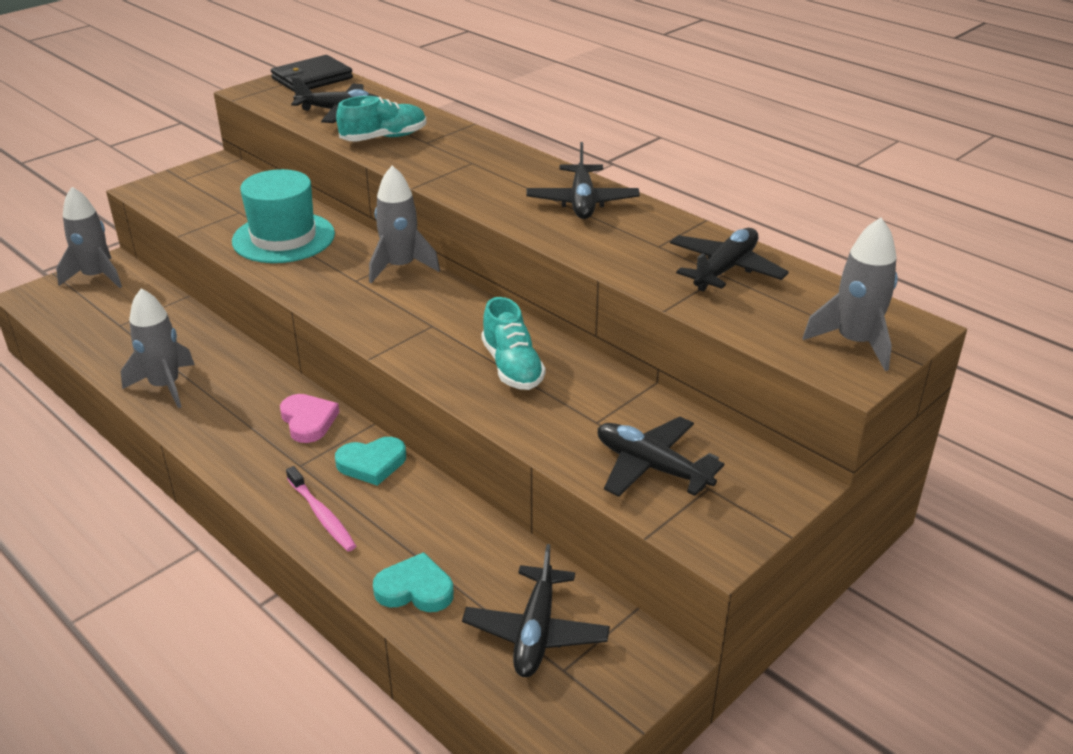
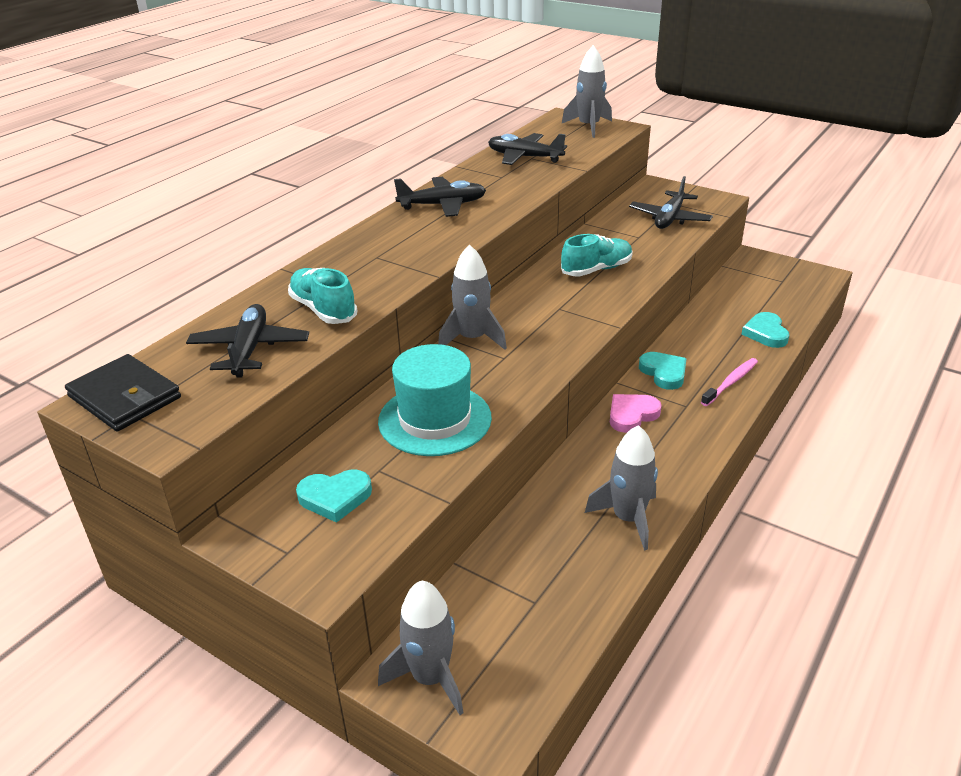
camera: 100 degrees left, 0 degrees up
black plane [462,544,610,677] -> none
none -> turquoise heart [296,470,372,523]

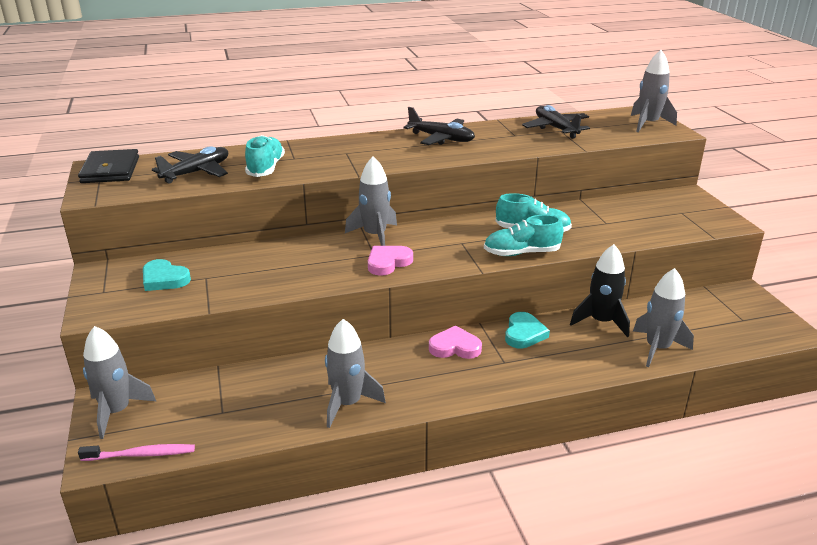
camera: 40 degrees right, 5 degrees down
turquoise hat [378,344,492,456] -> none
black plane [629,176,713,229] -> none
pink toothbrush [701,358,758,406] -> pink toothbrush moved to [78,444,195,461]
turquoise heart [742,312,789,348] -> grey rocket [633,268,694,367]
none -> pink heart [368,246,413,276]
none -> turquoise shoe [484,215,564,256]
none -> black rocket [570,244,630,338]

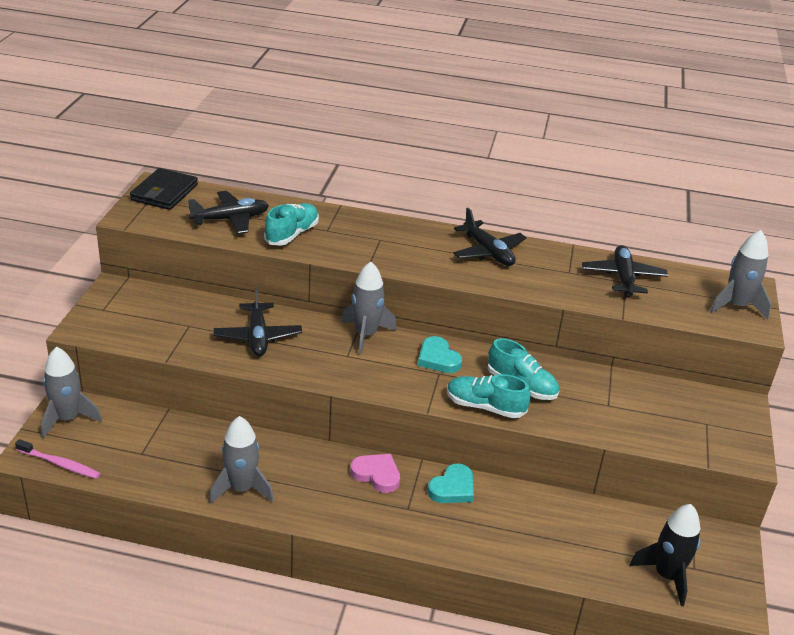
camera: 25 degrees right, 5 degrees up
turquoise heart [143,259,191,291] -> turquoise heart moved to [418,336,462,373]
pink heart [368,246,413,276] -> none
black rocket [570,244,630,338] -> black rocket moved to [629,504,700,606]
grey rocket [633,268,694,367] -> none
none -> black plane [214,287,302,356]

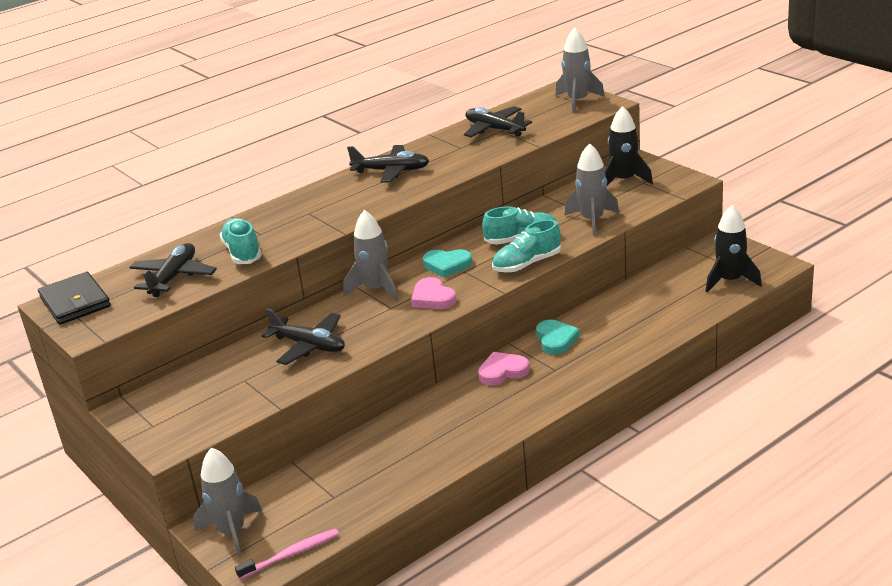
camera: 45 degrees left, 5 degrees down
grey rocket [209,416,274,504] -> grey rocket moved to [564,143,619,236]
none -> pink heart [411,277,456,309]
none -> black rocket [605,106,653,186]

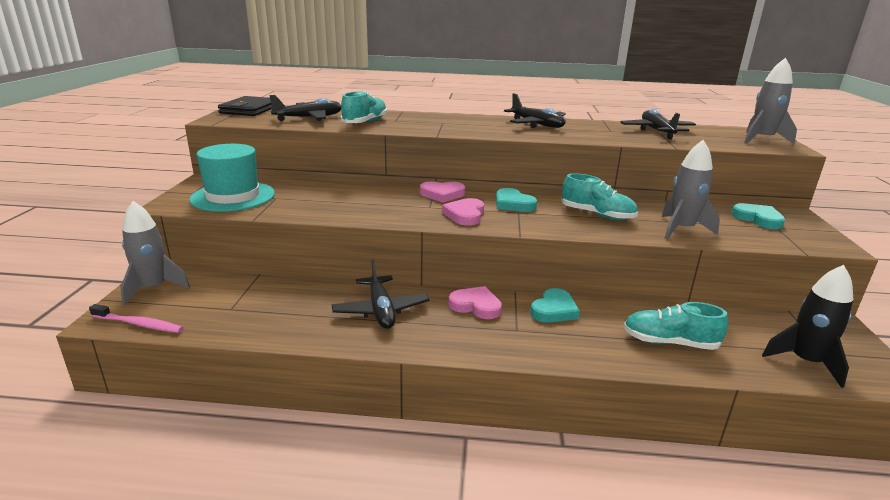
camera: 40 degrees right, 5 degrees down
black plane [261,308,345,365] -> black plane moved to [332,259,429,329]
grey rocket [343,210,398,301] -> pink heart [420,181,465,203]
turquoise shoe [492,219,561,273] -> turquoise shoe moved to [623,302,728,350]
black rocket [605,106,653,186] -> turquoise heart [731,203,785,229]
none -> turquoise hat [189,144,275,212]

